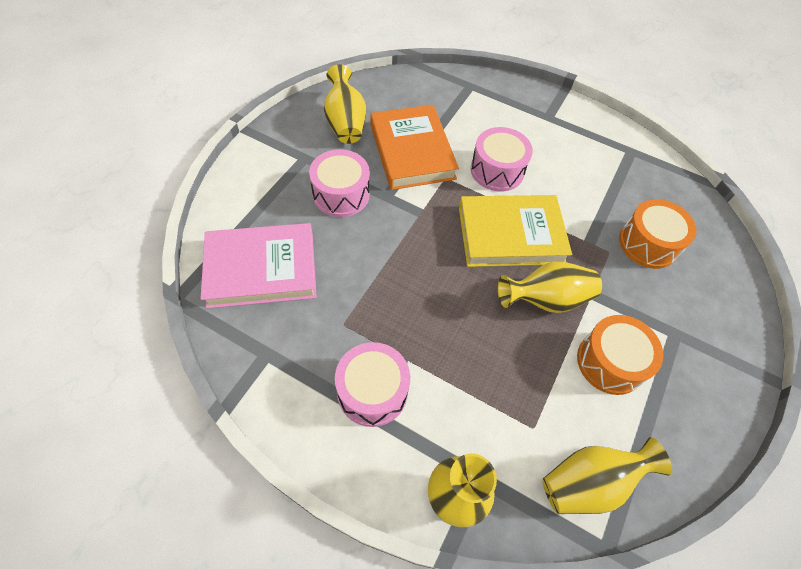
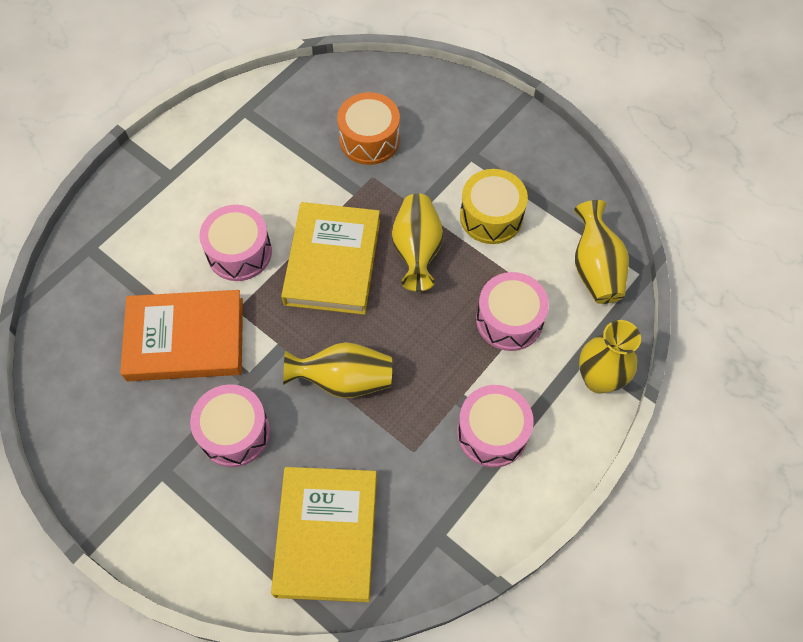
camera: 75 degrees left, 5 degrees up
pink book [200,223,317,309] -> yellow book [271,467,377,602]
yellow vase [324,64,366,144] -> yellow vase moved to [283,342,392,398]
orange drum [577,315,663,395] -> yellow drum [460,169,528,244]
none -> pink drum [476,272,549,351]

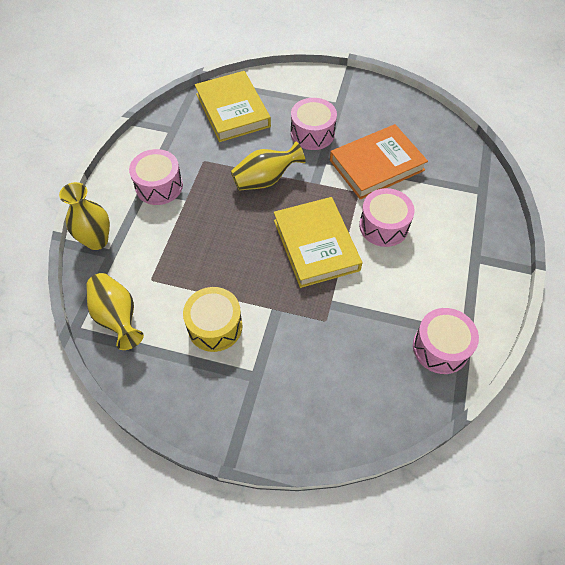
camera: 155 degrees right, 5 degrees down
orange drum [337,92,400,165] -> none
yellow vase [392,193,444,291] -> none
pink drum [476,272,549,351] -> pink drum moved to [413,308,479,374]

